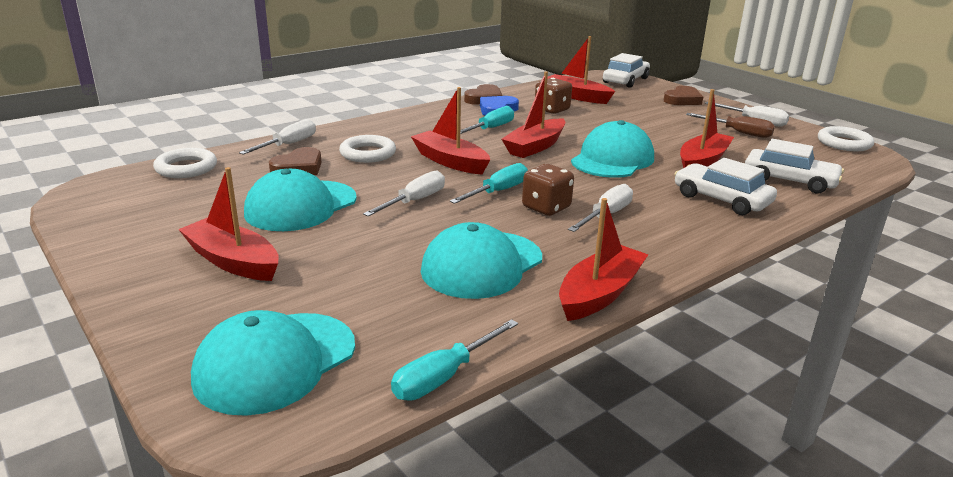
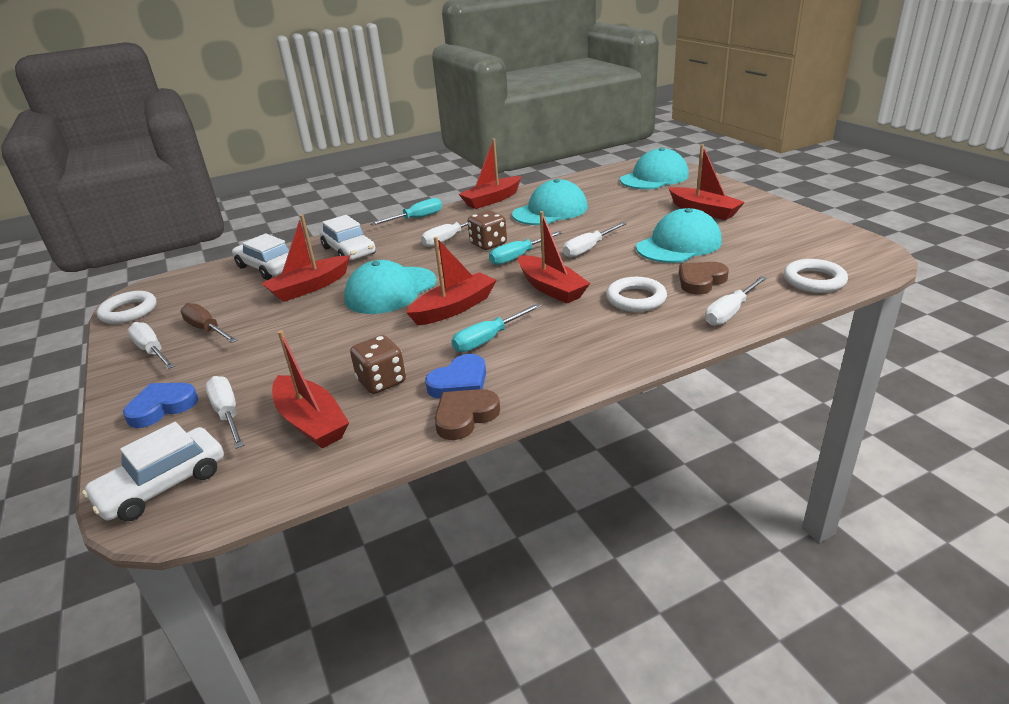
camera: 165 degrees left, 5 degrees up
turquoise screwdriver [391,319,518,400] -> turquoise screwdriver moved to [370,198,442,225]
brown heart [664,86,703,105] -> blue heart [123,383,198,428]
none -> white screwdriver [205,376,244,449]

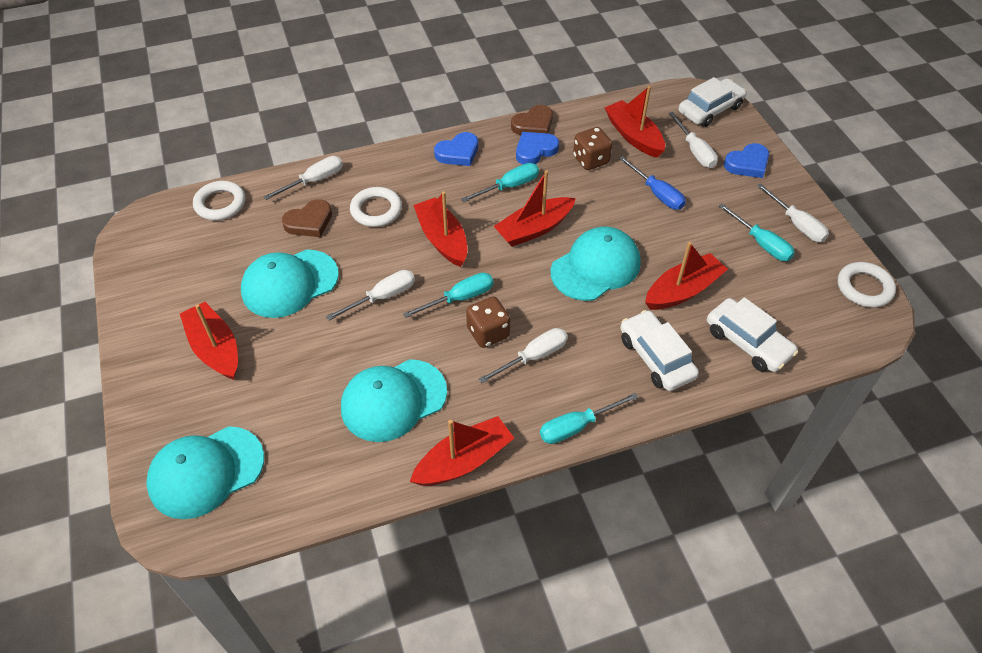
camera: 175 degrees left, 20 degrees up
brown screwdriver [180,303,238,343] -> turquoise screwdriver [718,204,795,261]
none -> blue heart [434,132,478,166]
none -> blue screwdriver [619,156,686,210]

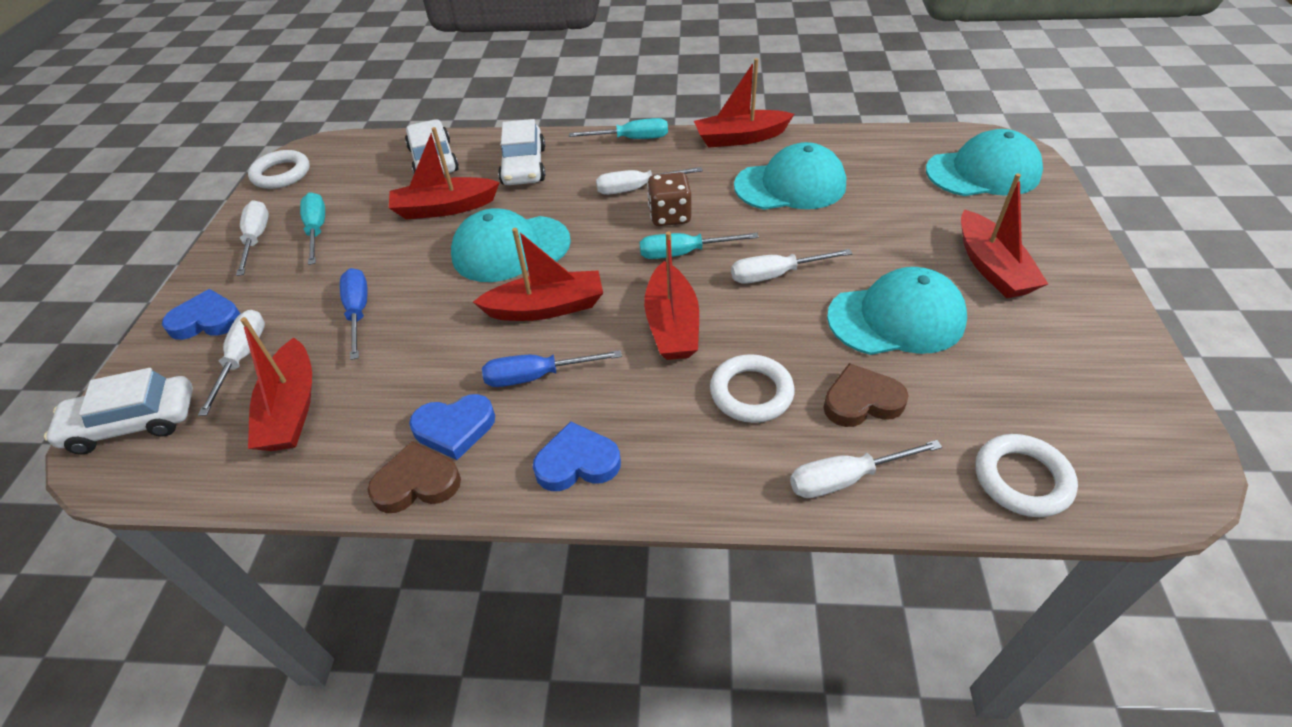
camera: 155 degrees left, 5 degrees down
turquoise screwdriver [461,163,539,202] -> blue screwdriver [482,350,622,387]
brown dice [573,127,613,170] -> none

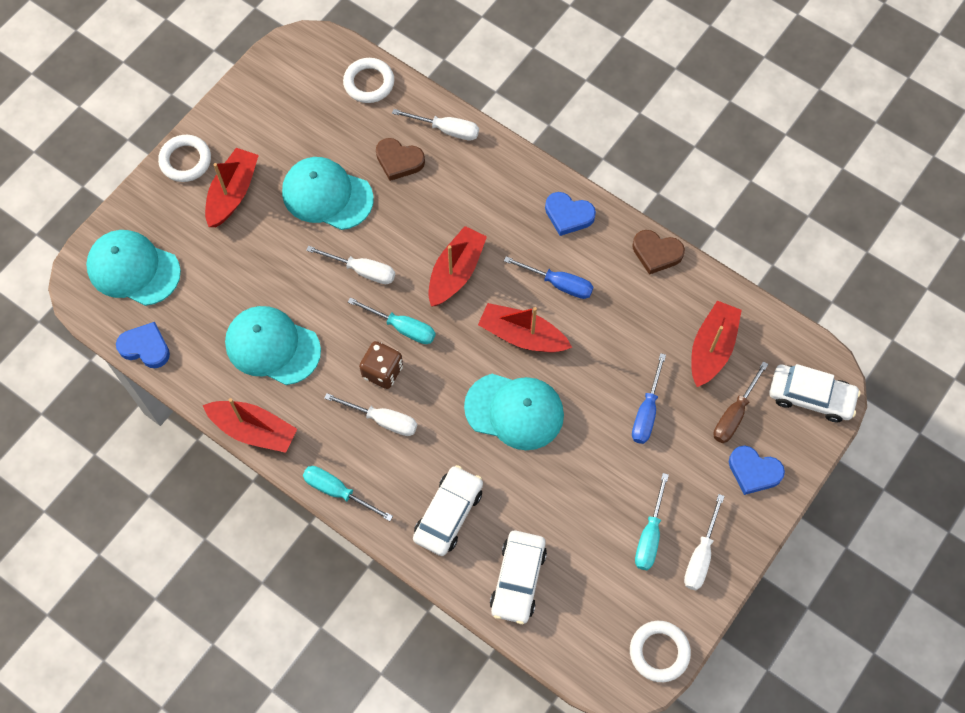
camera: 150 degrees left, 20 degrees up
white screwdriver [198,310,265,416] -> brown screwdriver [714,361,769,443]
red boat [389,127,500,220] -> none
blue heart [409,394,495,460] -> blue heart moved to [116,322,170,368]
white ring [710,354,795,423] -> white ring moved to [158,135,211,182]

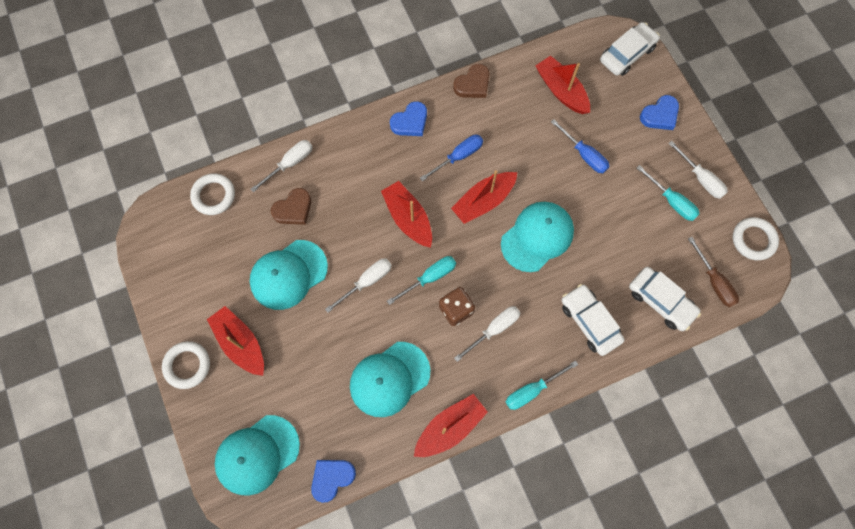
camera: 60 degrees left, 5 degrees up
brown screwdriver [714,361,769,443] -> brown screwdriver moved to [688,237,739,307]

